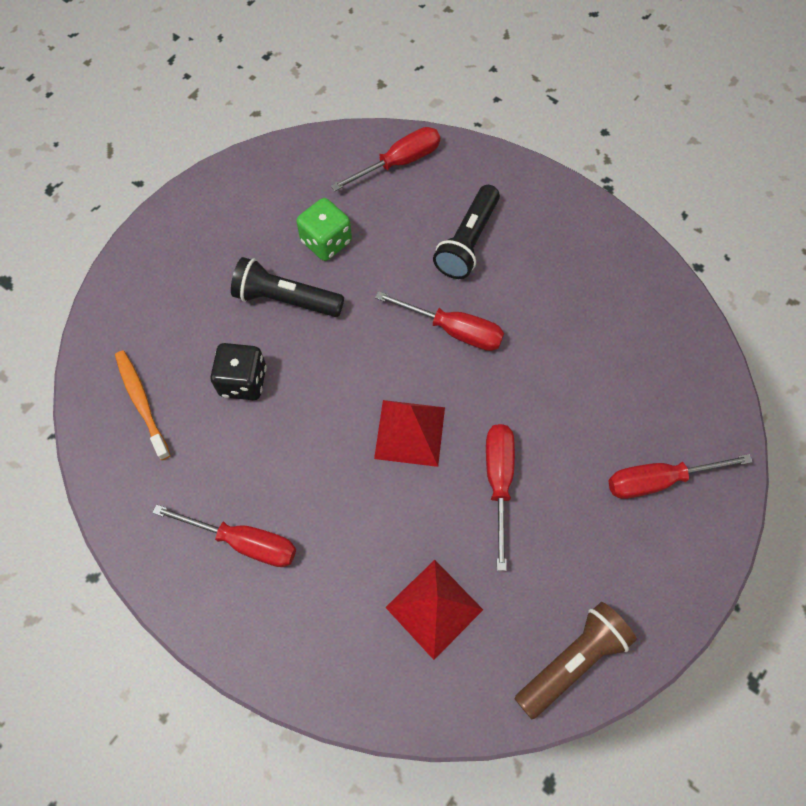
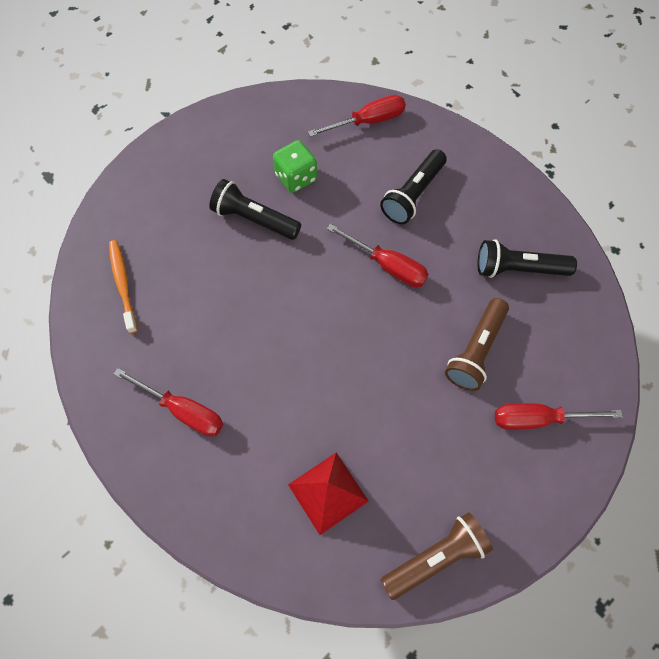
camera: 10 degrees right, 0 degrees up
black dice [210,343,267,400] -> none
red pyramid [374,400,445,467] -> none
red screwdriver [486,424,515,571] -> none
none -> brown flashlight [445,298,509,391]
none -> black flashlight [478,240,577,278]

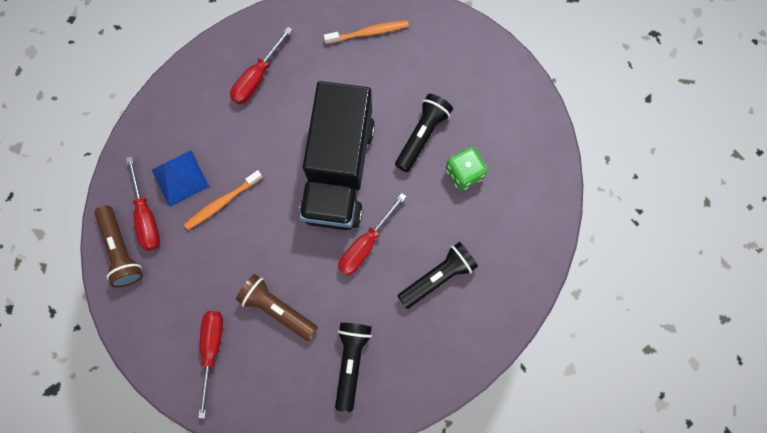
camera: 95 degrees right, 10 degrees up
red pyramid [288,453,369,535] -> blue pyramid [152,150,209,207]
red screwdriver [308,95,406,137] -> red screwdriver moved to [126,156,160,251]
black flashlight [380,149,447,224] -> black flashlight turned 105 degrees clockwise [398,242,478,309]
none -> orange toothbrush [184,170,263,230]
none -> black truck [299,81,375,230]

